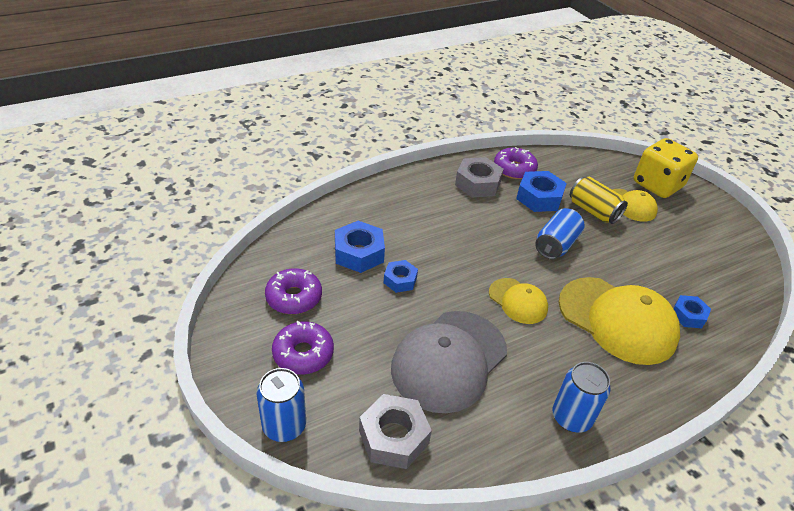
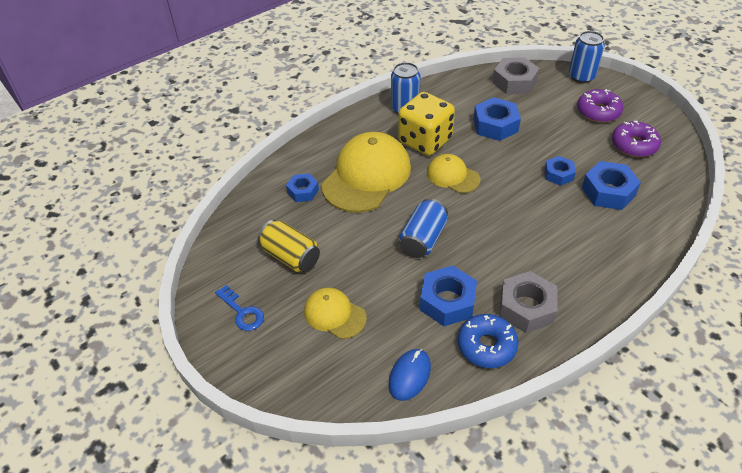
camera: 175 degrees right, 5 degrees up
grey cap [391,311,507,413] -> blue nut [473,97,521,141]
purple donut [494,147,538,179] -> blue donut [458,314,519,368]
yellow cap [559,277,680,365] -> yellow cap turned 90 degrees clockwise [322,132,411,213]
yellow can [570,177,628,224] -> yellow can moved to [258,220,320,272]
yellow dice [634,138,698,198] -> yellow dice moved to [398,92,455,156]
none -> blue key [215,285,264,331]
none -> blue mouse [389,349,431,401]

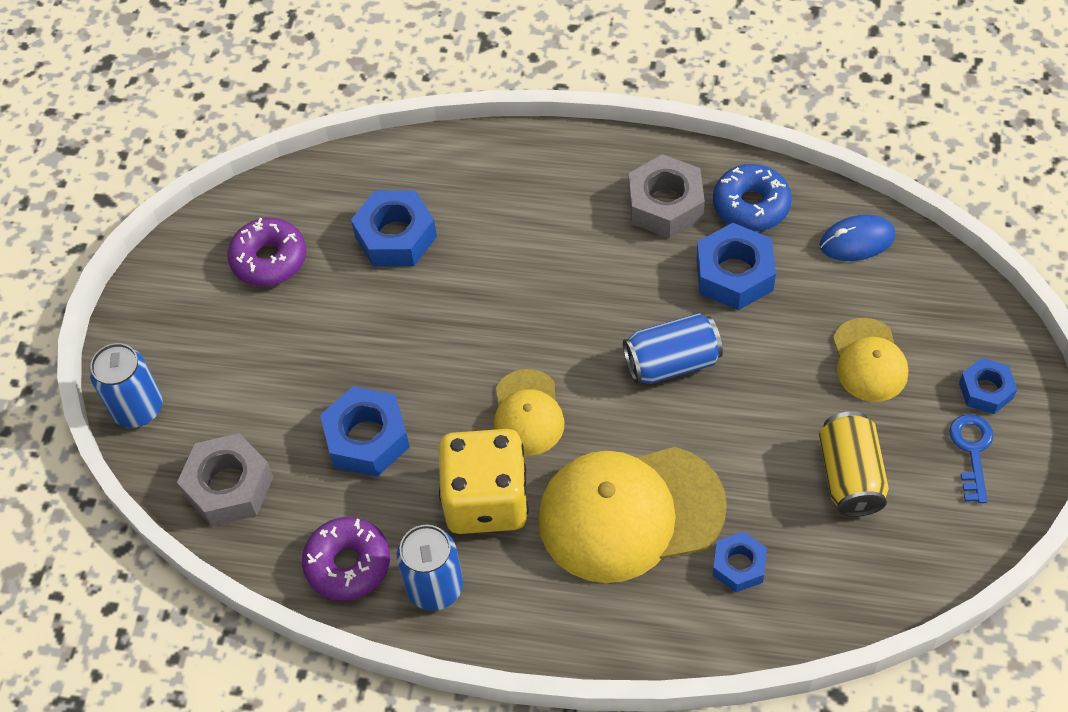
camera: 130 degrees left, 10 degrees up
blue nut [544,156,576,186] -> blue nut moved to [959,358,1017,414]
purple donut [577,89,623,122] -> purple donut moved to [302,517,390,601]

